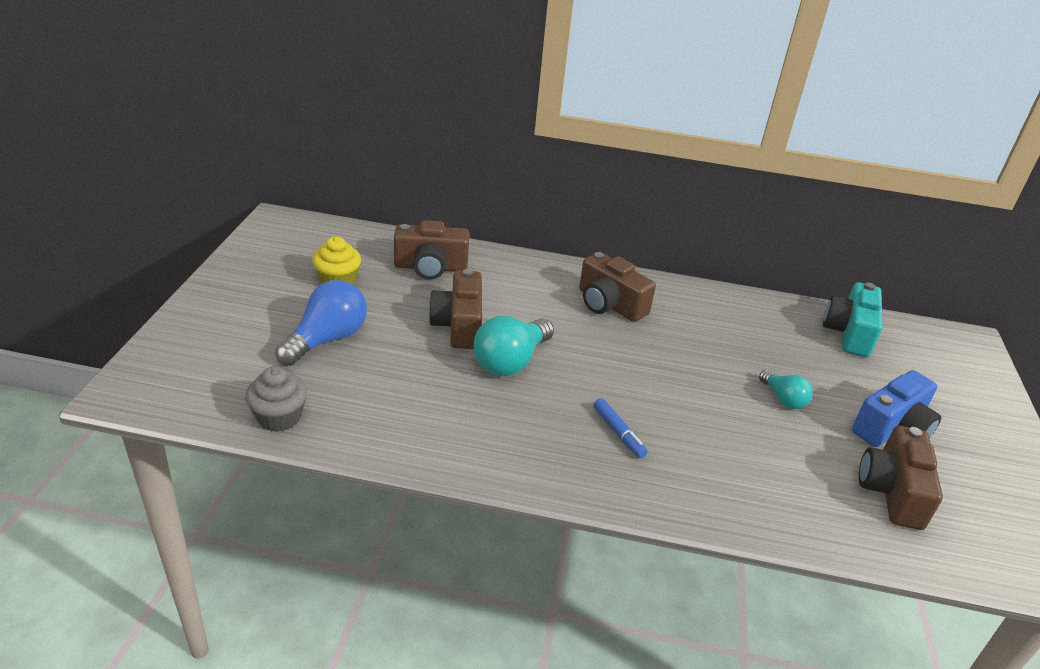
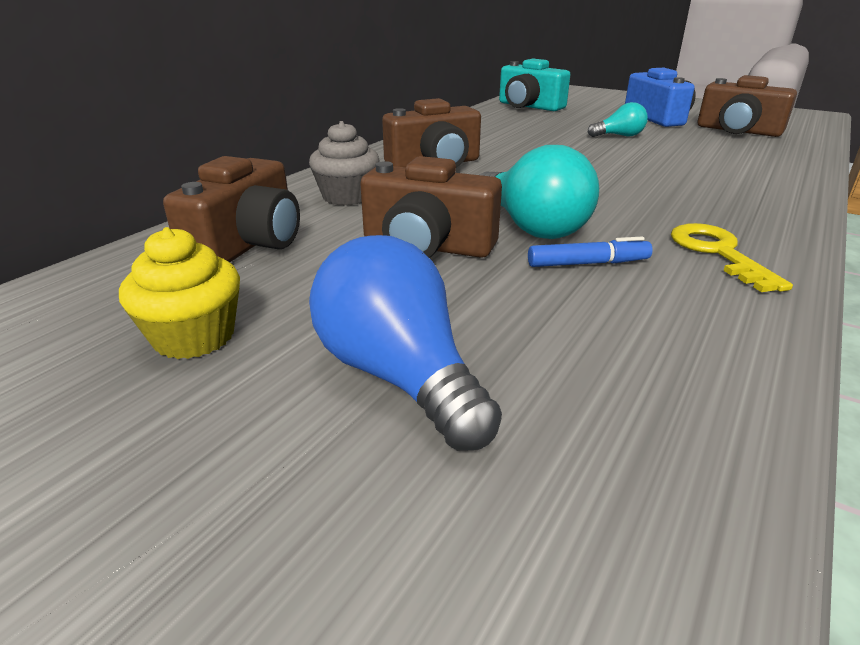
camera: 65 degrees left, 5 degrees down
grey cupcake [245,366,307,432] -> grey cupcake moved to [309,121,380,206]
blue marker [593,398,648,458] -> blue marker moved to [528,237,653,267]
none -> yellow key [671,223,793,292]

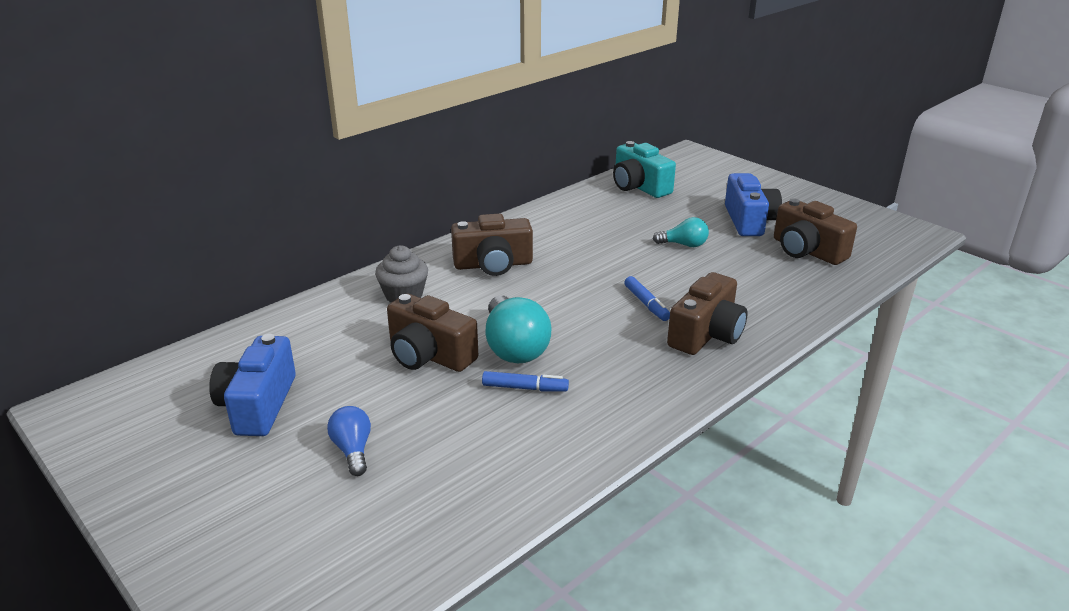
camera: 15 degrees right, 0 degrees up
yellow cupcake [119,227,240,359] -> blue camera [209,334,296,436]
brown camera [163,156,300,262] -> brown camera moved to [667,272,748,355]
blue light bulb [309,235,502,451] -> blue light bulb [327,406,371,476], size x0.56
yellow key [671,223,793,292] -> none
none -> blue marker [624,276,670,321]

